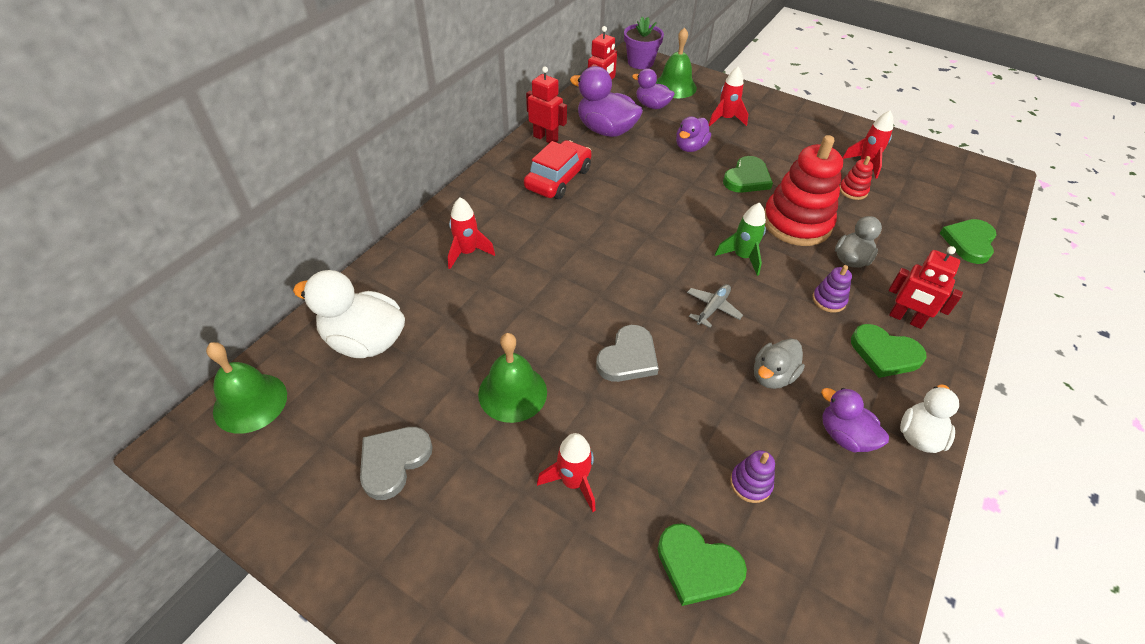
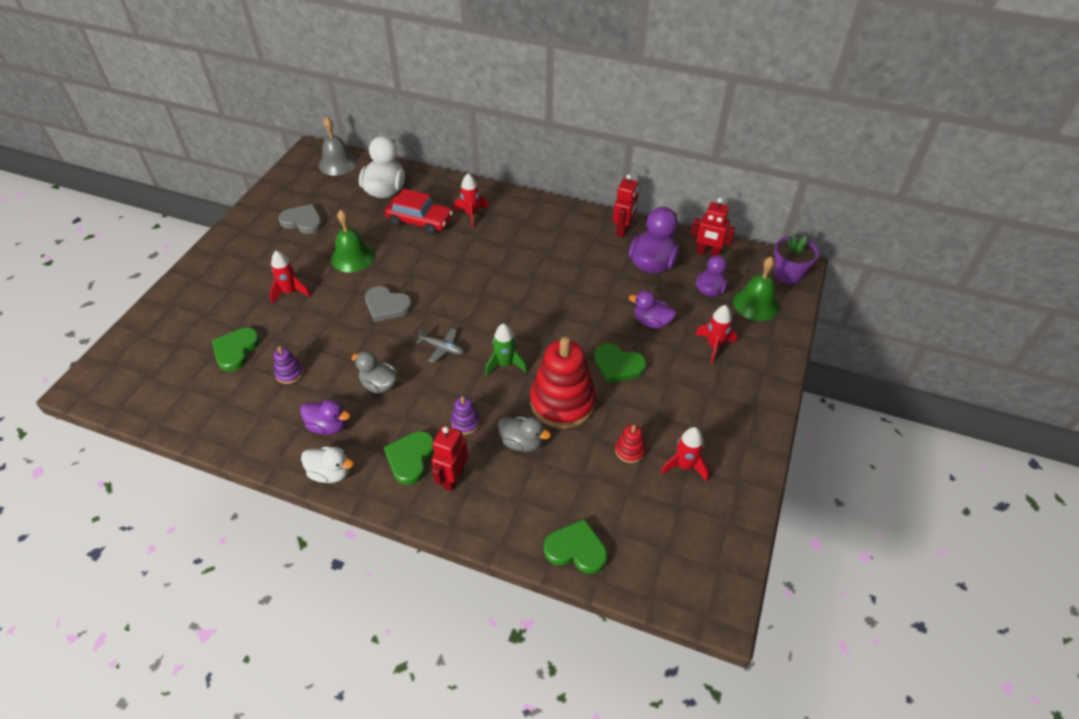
camera: 80 degrees right, 0 degrees up
green bell [206,342,287,434] -> grey bell [319,117,357,175]
red car [524,140,592,199] -> red car moved to [384,189,453,235]
purple duck [821,388,889,452] -> purple duck turned 75 degrees clockwise [300,400,350,434]

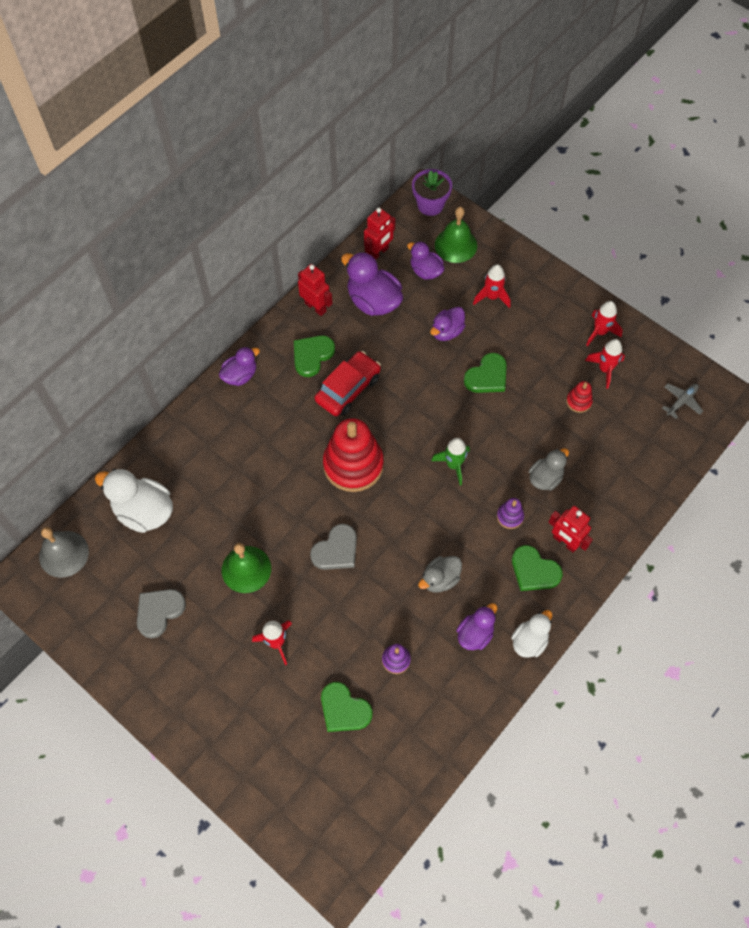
camera: 70 degrees left, 15 degrees up
red car [384,189,453,235] -> red car moved to [315,351,381,416]
grey plane [416,329,464,363] -> grey plane moved to [662,383,703,419]
red rocket [454,173,488,228] -> red rocket moved to [586,301,623,346]
red stacking toy [530,337,596,429] -> red stacking toy moved to [323,418,384,492]
green heart [544,519,608,574] -> green heart moved to [294,335,335,377]
none -> purple duck [219,347,260,386]

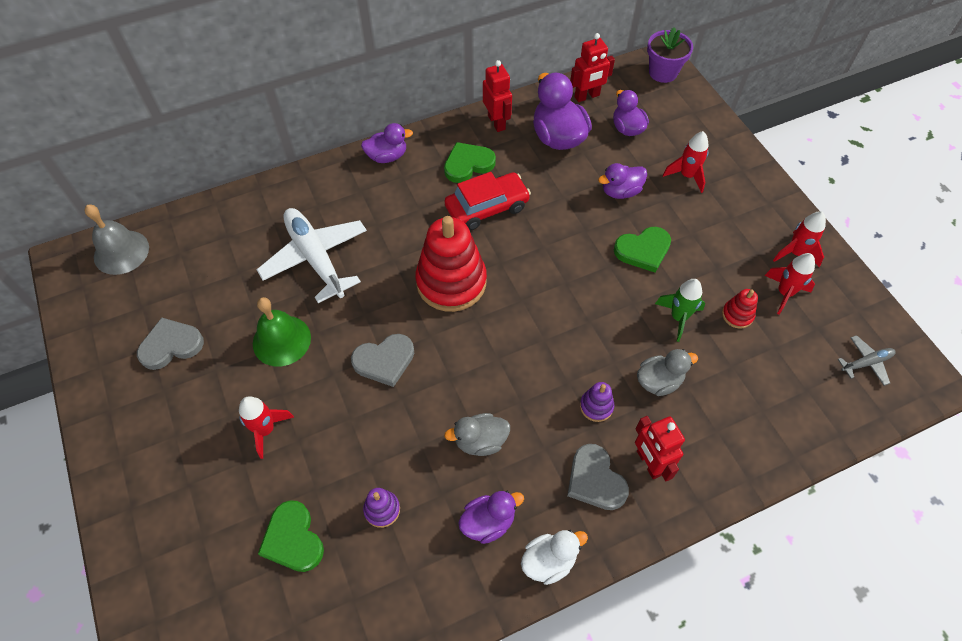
camera: 25 degrees right, 5 degrees down
white duck [95,469,173,533] -> none
green rocket [431,438,470,486] -> green rocket moved to [655,279,705,342]
green bell [435,207,477,263] -> none
green heart [512,545,563,591] -> grey heart [567,444,629,510]
none -> white plane [256,208,367,303]

